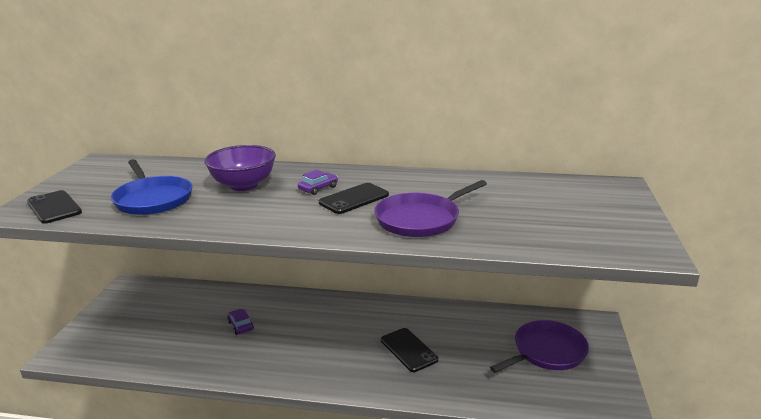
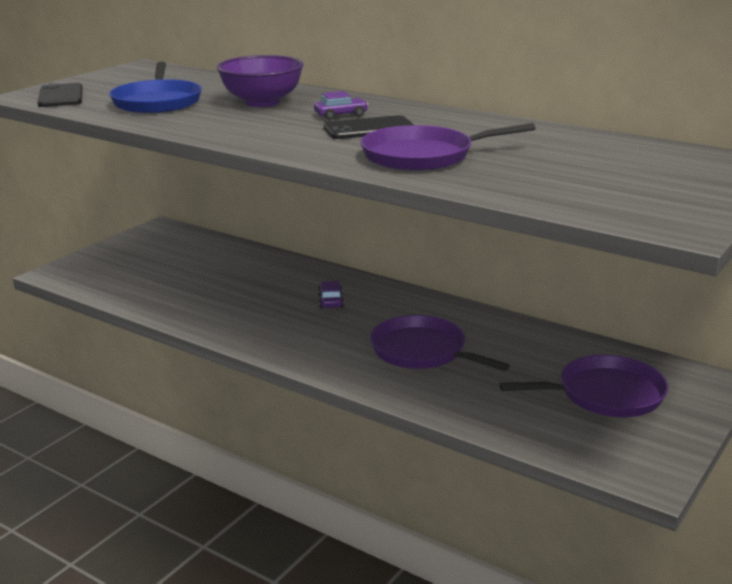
camera: 25 degrees right, 0 degrees up
purple car [227,309,254,335] -> purple car moved to [318,281,344,309]
black phone [381,328,438,372] -> purple pan [370,315,510,371]

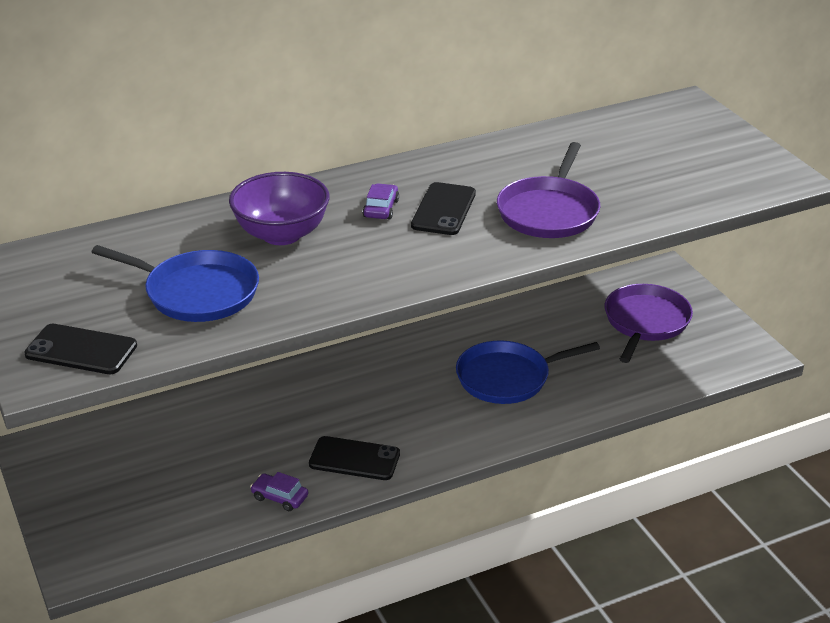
camera: 60 degrees left, 10 degrees up
purple car [318,281,344,309] -> purple car moved to [250,472,308,511]
purple pan [370,315,510,371] -> blue pan [456,340,600,404]
none -> black phone [309,436,400,480]

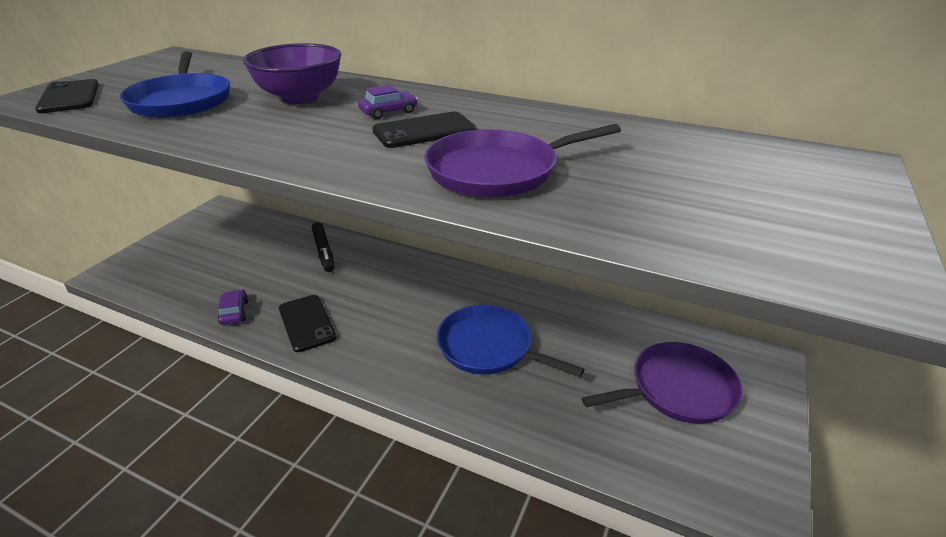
camera: 50 degrees right, 0 degrees up
none -> black marker [312,222,335,272]

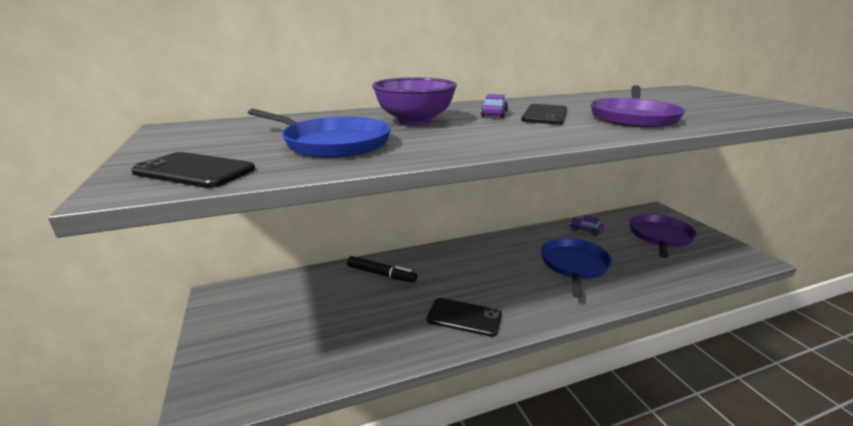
camera: 45 degrees left, 10 degrees down
purple car [218,289,248,325] -> purple car moved to [569,215,604,236]
blue pan [437,305,585,377] -> blue pan turned 120 degrees clockwise [541,238,612,298]

